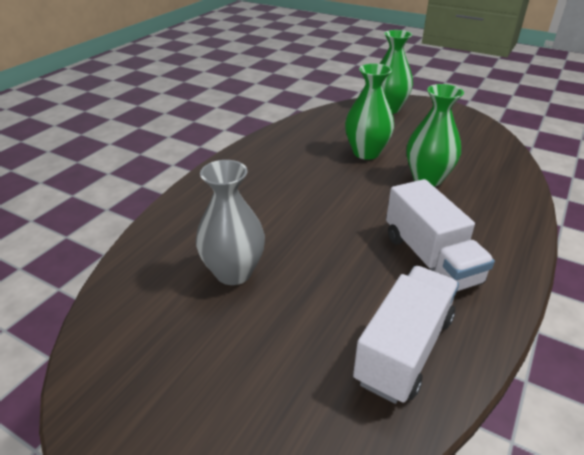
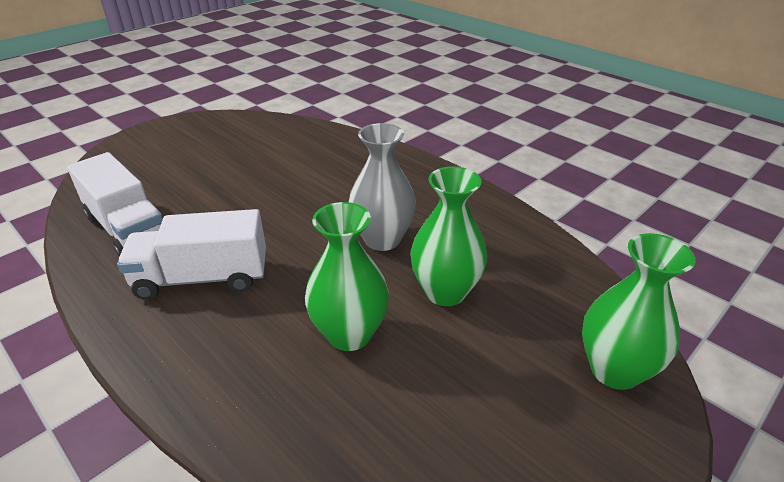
camera: 105 degrees right, 0 degrees up
grey vase [196,160,265,285] -> grey vase moved to [349,123,416,251]

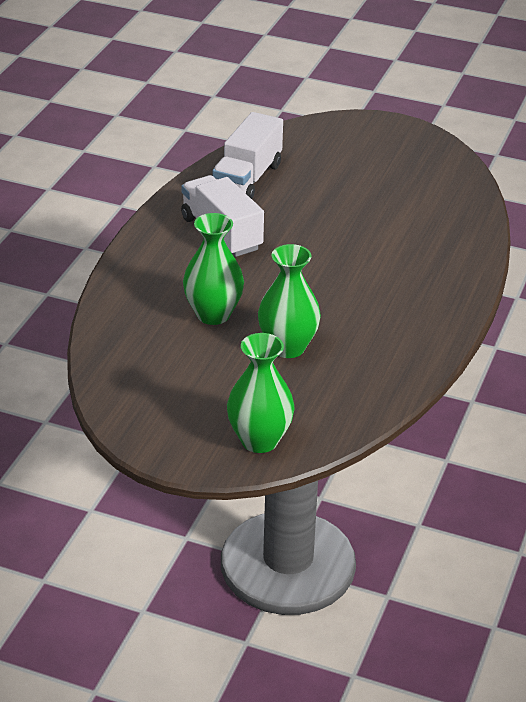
camera: 65 degrees right, 0 degrees up
grey vase [349,123,416,251] -> none

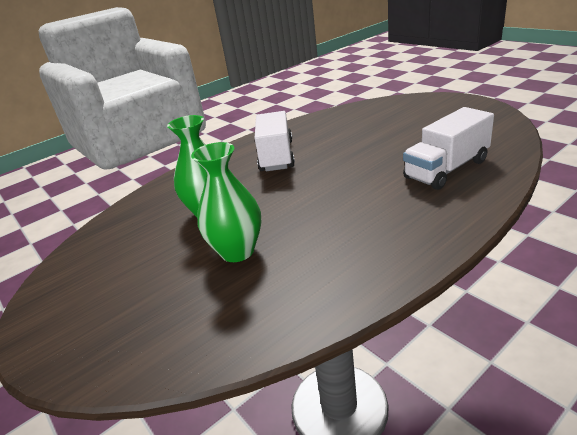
camera: 35 degrees right, 5 degrees down
white truck [212,112,283,199] -> white truck moved to [403,107,494,190]
green vase [227,333,295,453] -> none

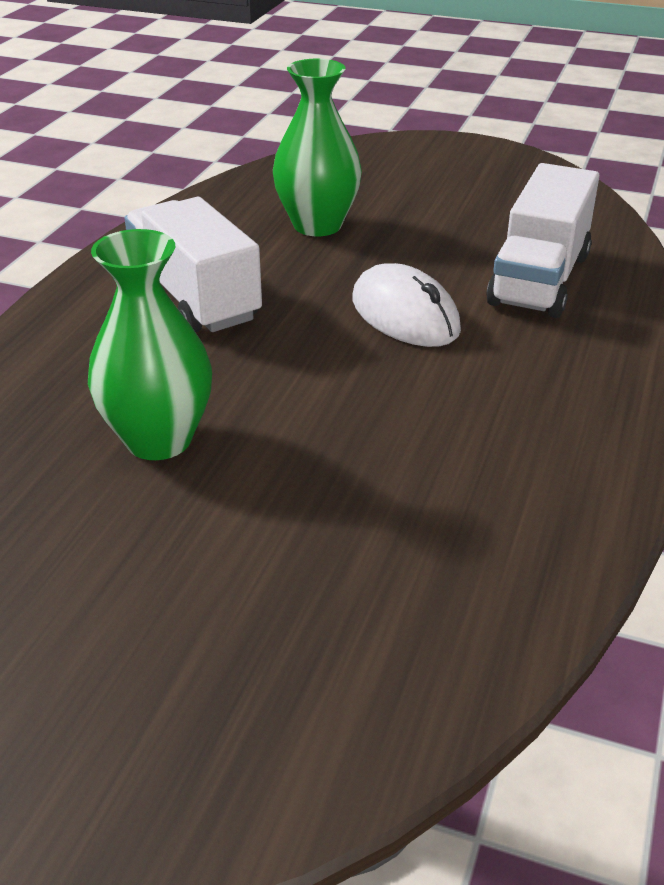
camera: 35 degrees left, 5 degrees up
green vase [191,142,261,262] -> green vase moved to [273,59,362,236]
none -> white mouse [352,263,461,347]

